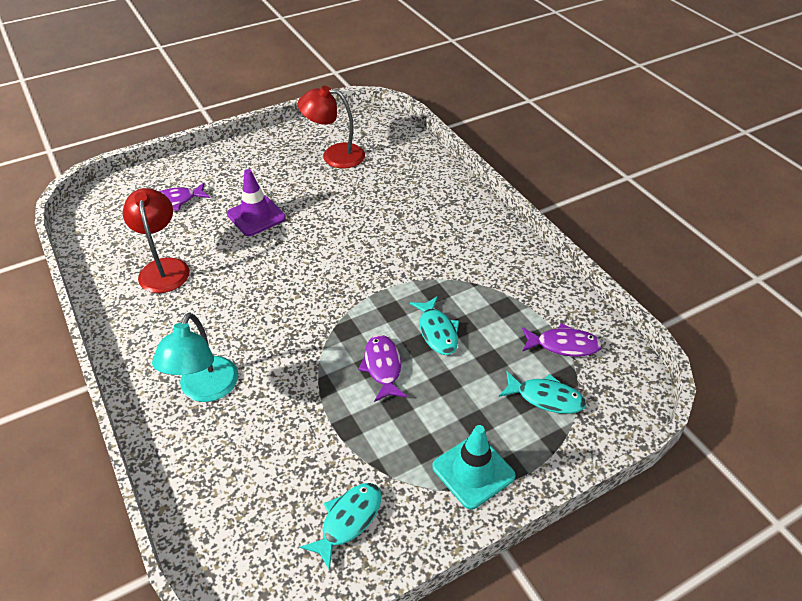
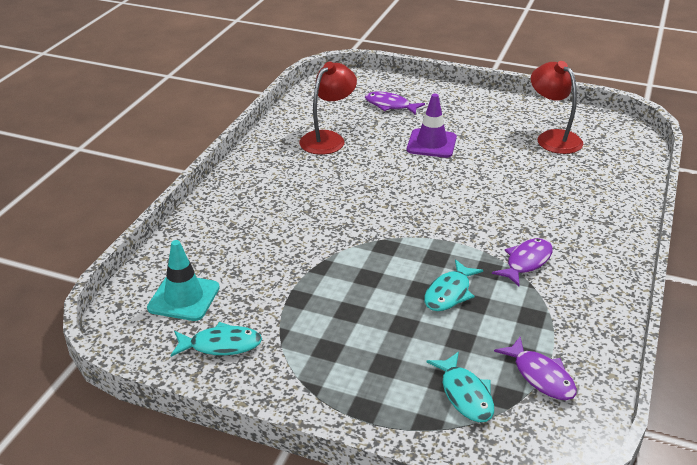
camera: 50 degrees right, 10 degrees down
turquoise lamp [152,312,238,402] -> none
purple fish [358,335,407,402] -> purple fish moved to [492,238,553,286]
turquoise traffic cone [432,425,516,510] -> turquoise traffic cone moved to [147,240,220,321]

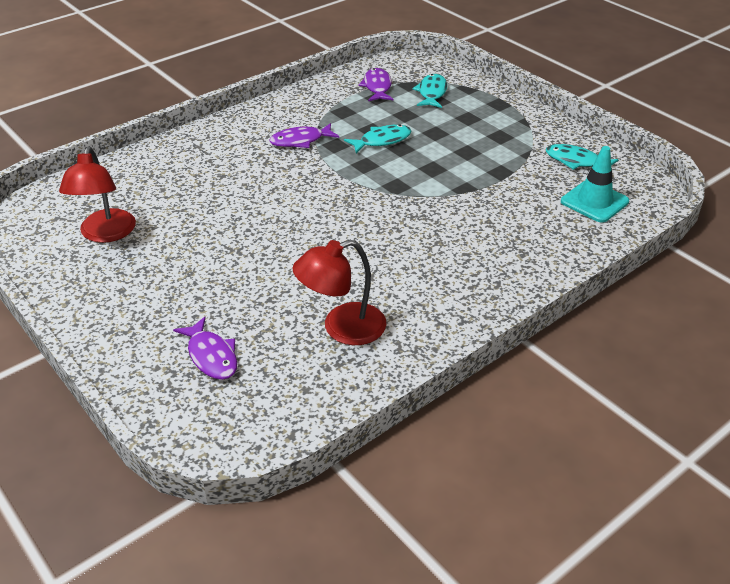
camera: 150 degrees left, 5 degrees up
purple traffic cone [407,94,457,158] -> none

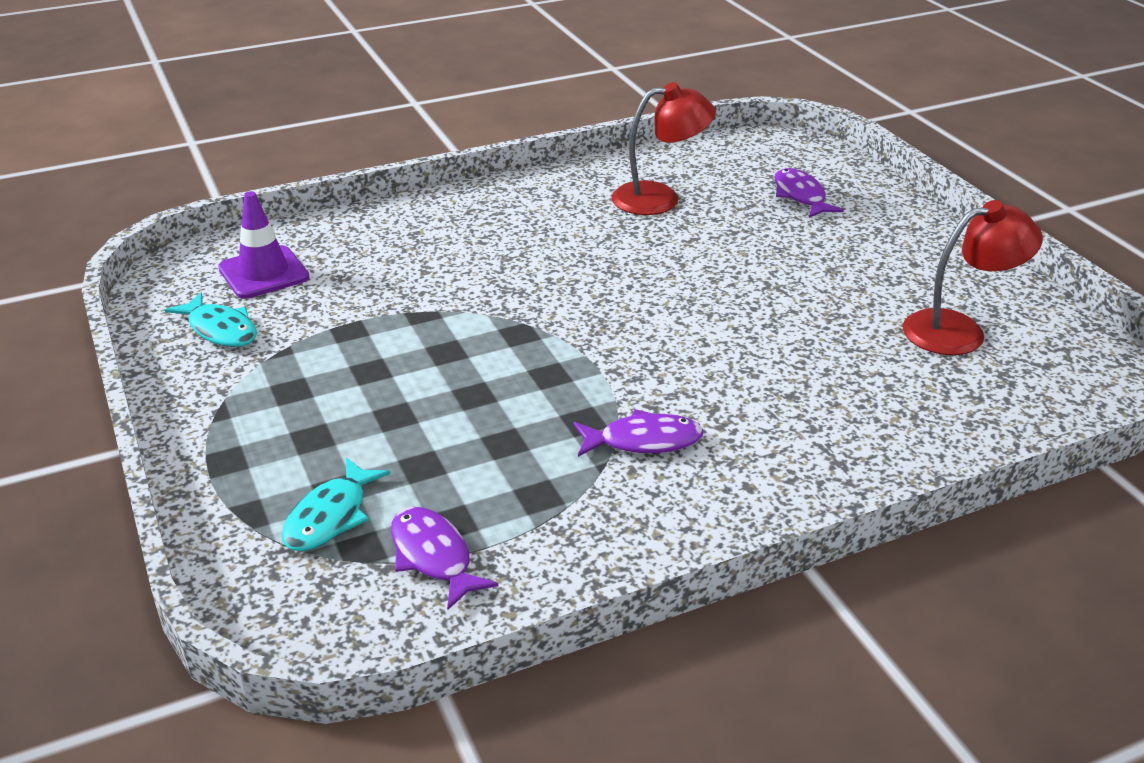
camera: 165 degrees left, 5 degrees down
red lamp [59,147,136,243] -> red lamp turned 60 degrees clockwise [903,200,1043,355]
turquoise fish [344,124,411,153] -> none
purple fish [358,68,393,101] -> purple fish turned 135 degrees clockwise [391,507,498,610]
turquoise traffic cone [561,146,629,223] -> purple traffic cone [218,191,309,299]

